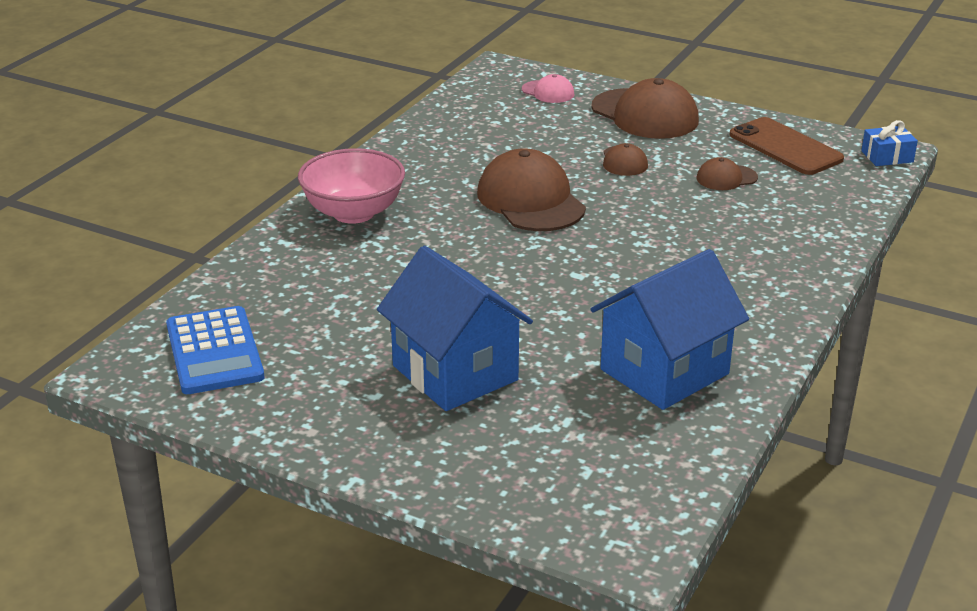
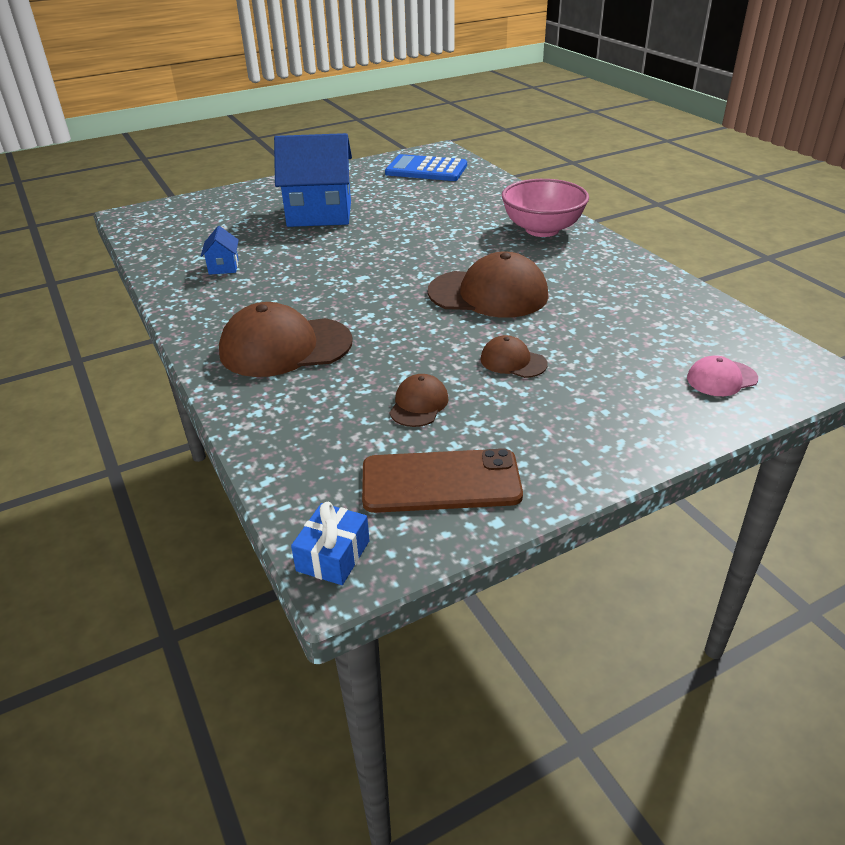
camera: 125 degrees right, 5 degrees up
brown cap [591,78,699,139] -> brown cap moved to [219,302,353,377]
blue house [591,249,749,410] -> blue house [201,226,239,275], size x0.42

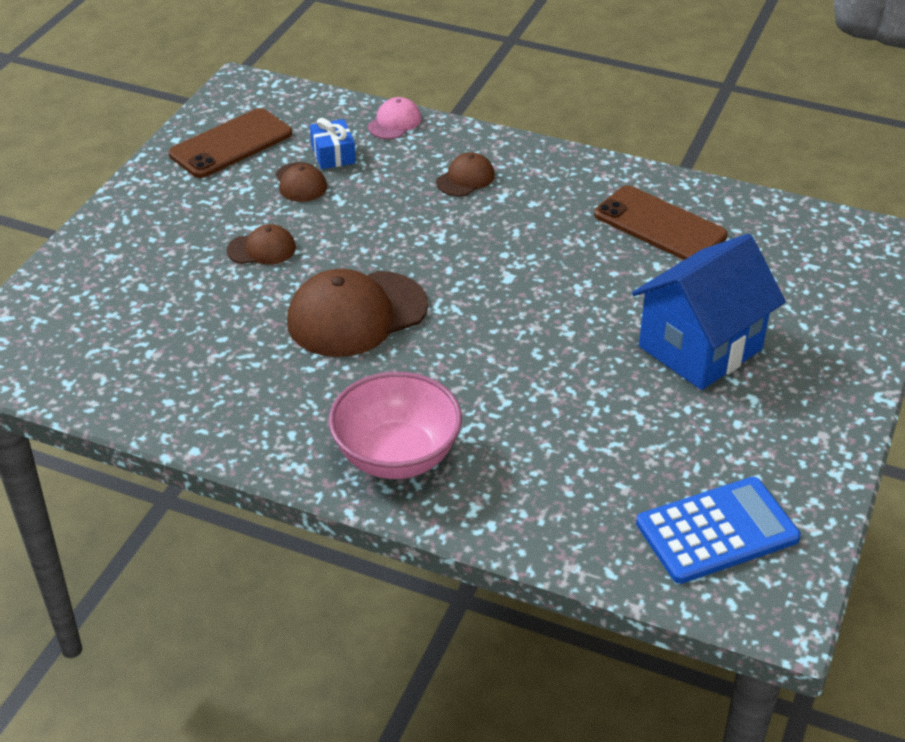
camera: 140 degrees right, 5 degrees up
blue house [201,226,239,275] -> brown phone [594,185,727,260]
brown cap [219,302,353,377] -> brown cap [436,152,495,196], size x0.50
blue gift [291,502,370,585] -> blue gift moved to [310,118,356,169]
pink cap [687,355,758,396] -> pink cap moved to [368,97,421,139]

